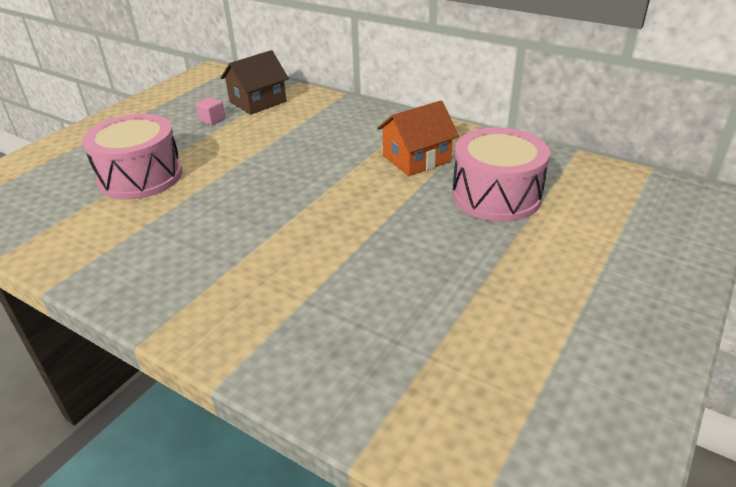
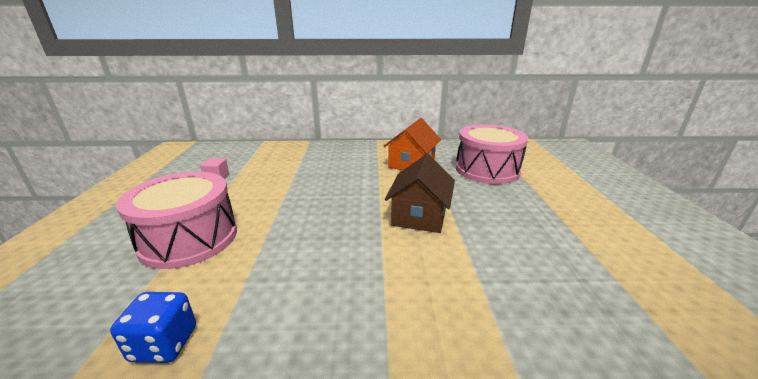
camera: 35 degrees left, 10 degrees down
brown house [221,50,289,115] -> brown house moved to [385,154,455,233]
none -> blue dice [110,292,196,363]

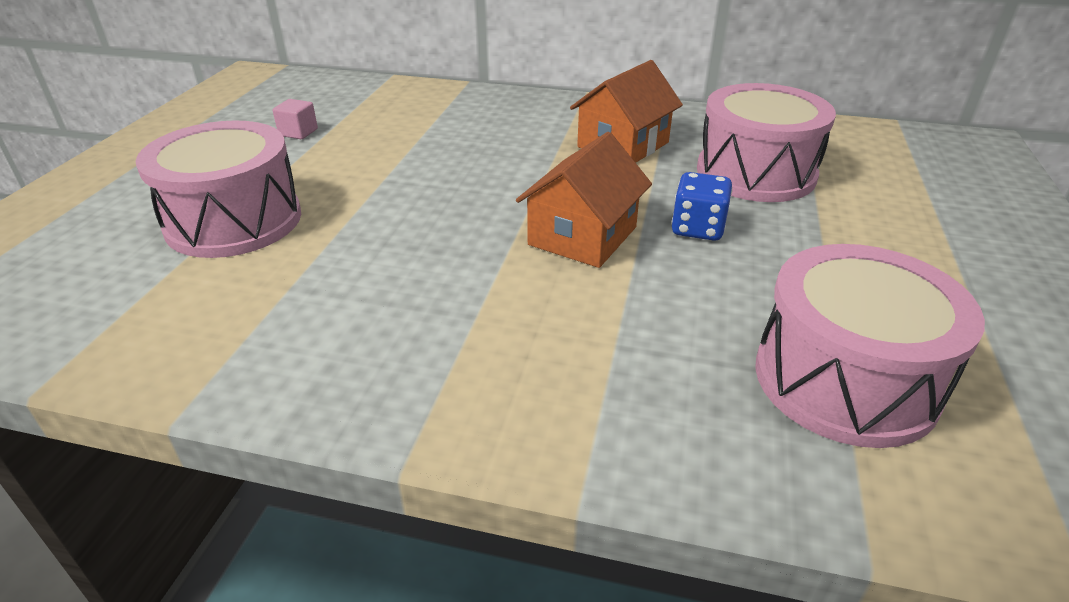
camera: 15 degrees right, 10 degrees up
blue dice [110,292,196,363] -> blue dice moved to [671,172,732,241]
brown house [385,154,455,233] -> orange house [516,132,652,268]
none -> pink drum [755,244,985,448]

